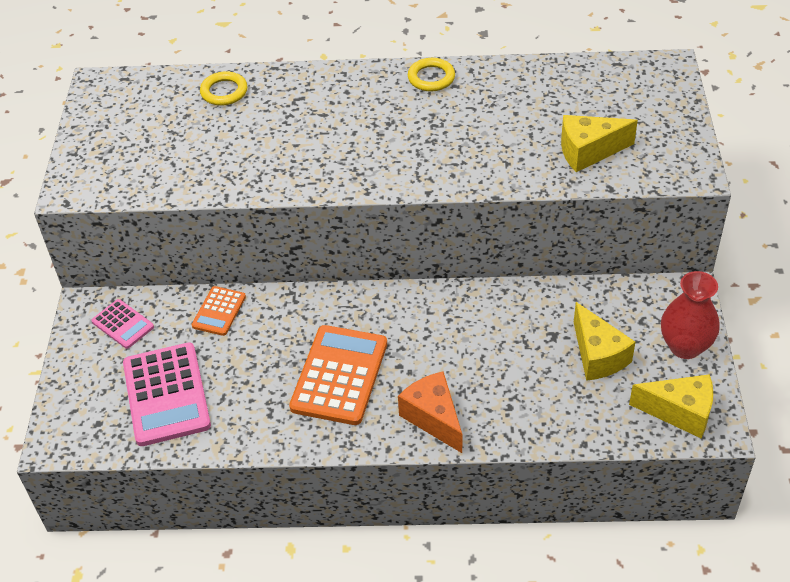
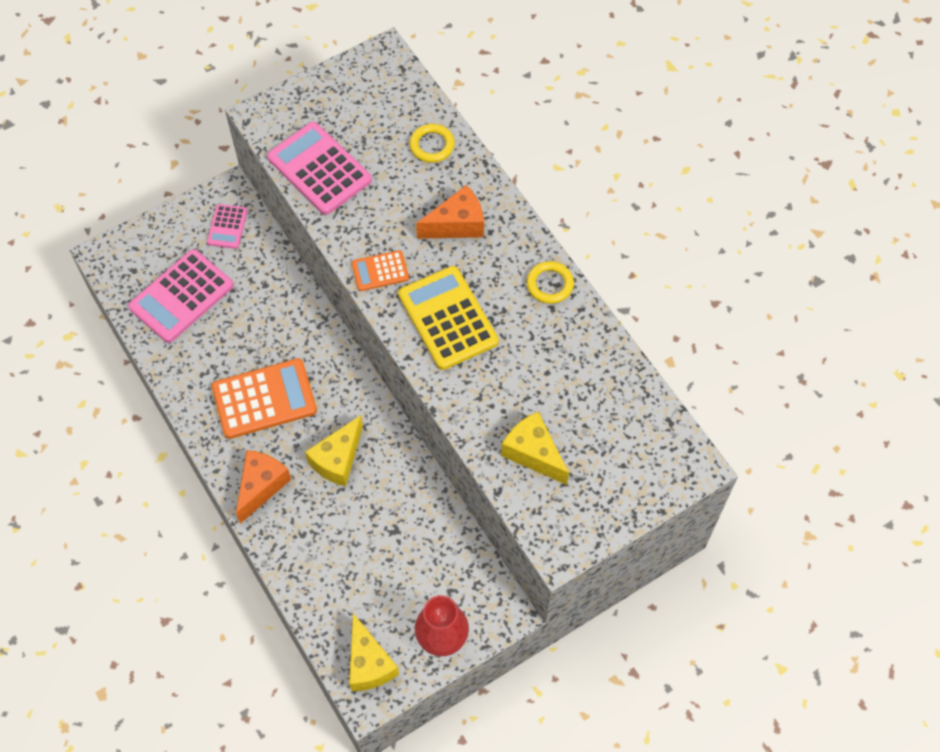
camera: 55 degrees right, 15 degrees up
orange calculator [191,286,246,336] -> orange calculator moved to [352,250,409,291]
yellow cheese [574,302,635,381] -> yellow cheese moved to [305,415,363,487]
none -> pink calculator [267,122,372,215]
none -> yellow calculator [398,266,499,370]
none -> orange cheese [416,185,484,239]

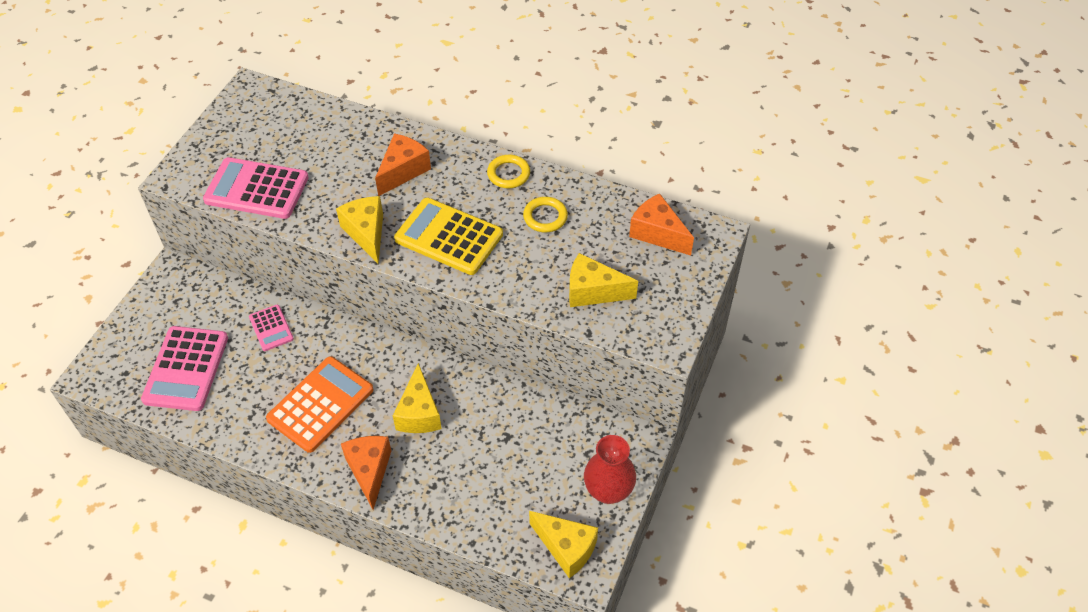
camera: 35 degrees left, 10 degrees down
pink calculator [207,204,248,249] -> pink calculator moved to [249,305,294,351]
orange calculator [352,250,409,291] -> yellow cheese [336,196,383,264]
yellow ring [410,124,455,163] -> yellow ring moved to [523,197,568,232]
none -> orange cheese [629,193,694,256]

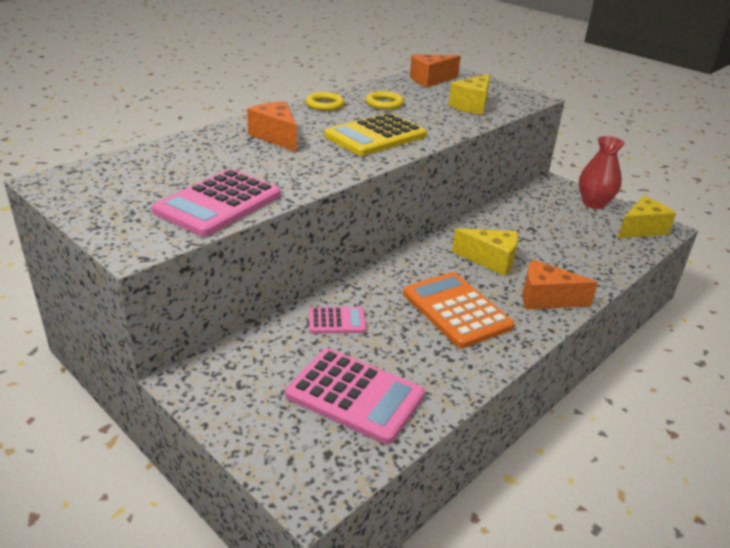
camera: 70 degrees left, 20 degrees down
yellow cheese [336,196,383,264] -> none

